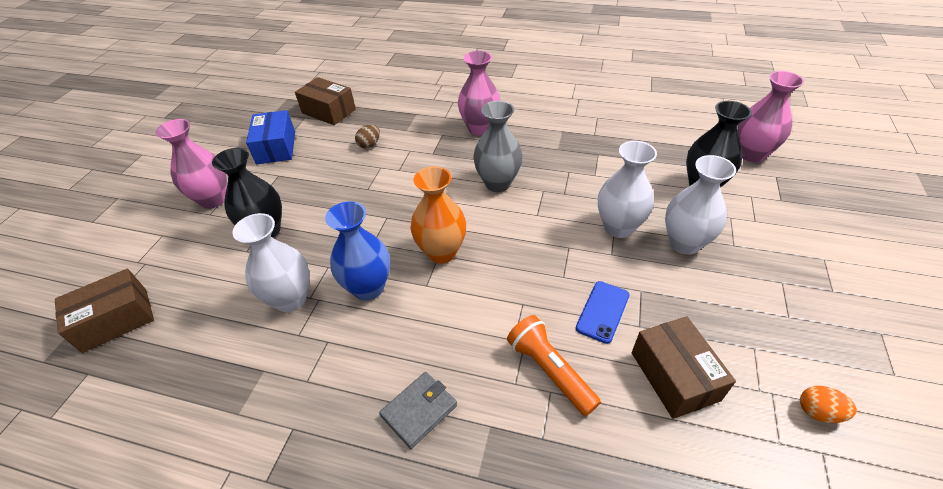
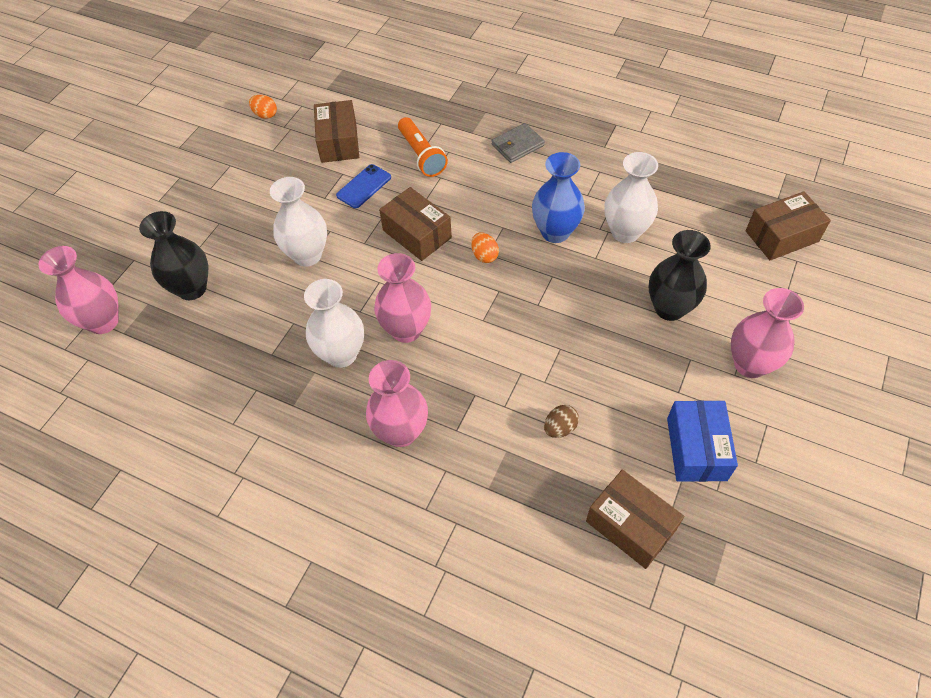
camera: 170 degrees left, 10 degrees up
orange vase [410,166,466,264] -> orange egg [471,232,499,263]
grey vase [473,101,522,192] -> pink vase [374,253,431,343]
white vase [665,155,736,255] -> white vase moved to [304,279,364,368]
none -> brown box [379,187,452,261]

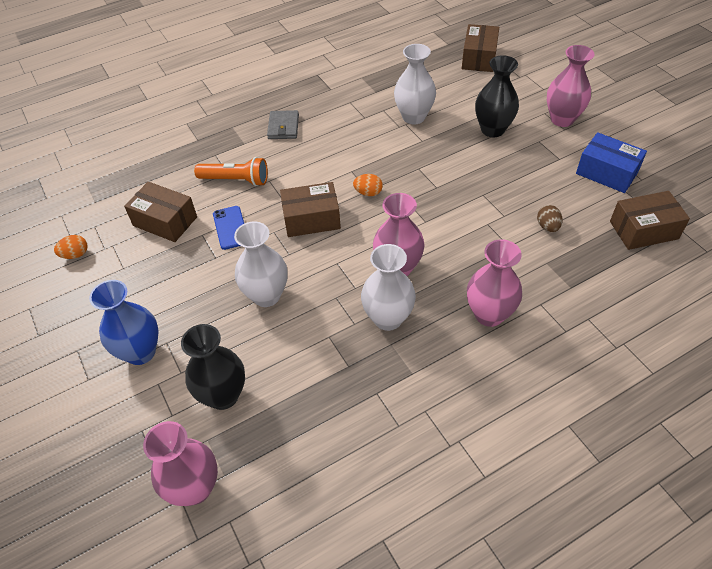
camera: 55 degrees left, 5 degrees down
blue vase [532,152,585,243] -> blue vase moved to [89,280,159,365]

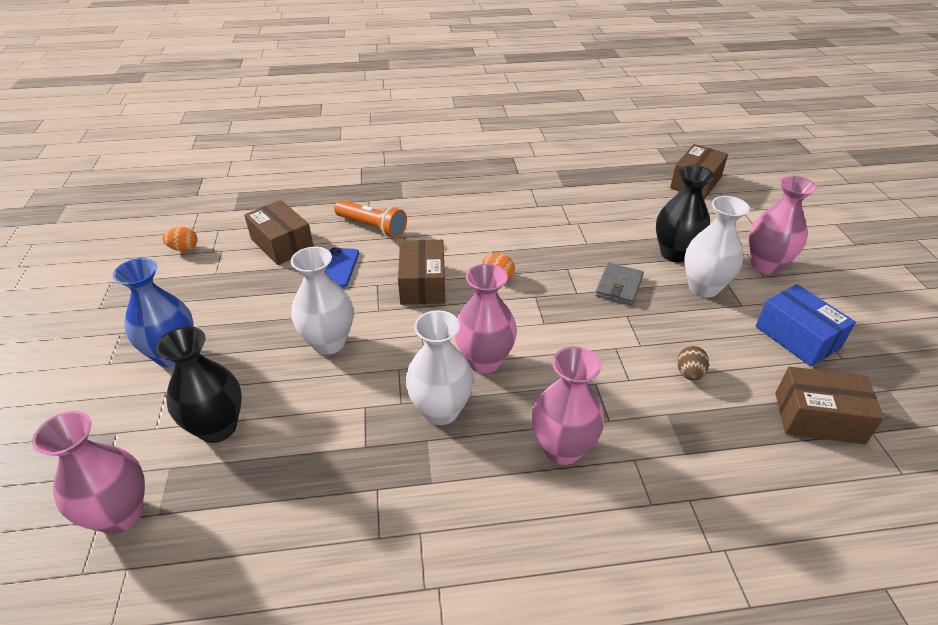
camera: 20 degrees right, 10 degrees down
grey wallet [267,110,299,139] -> grey wallet moved to [595,263,644,305]
brown box [280,182,341,237] -> brown box turned 75 degrees clockwise [398,240,445,305]
white vase [394,44,436,124] -> white vase moved to [684,196,750,297]

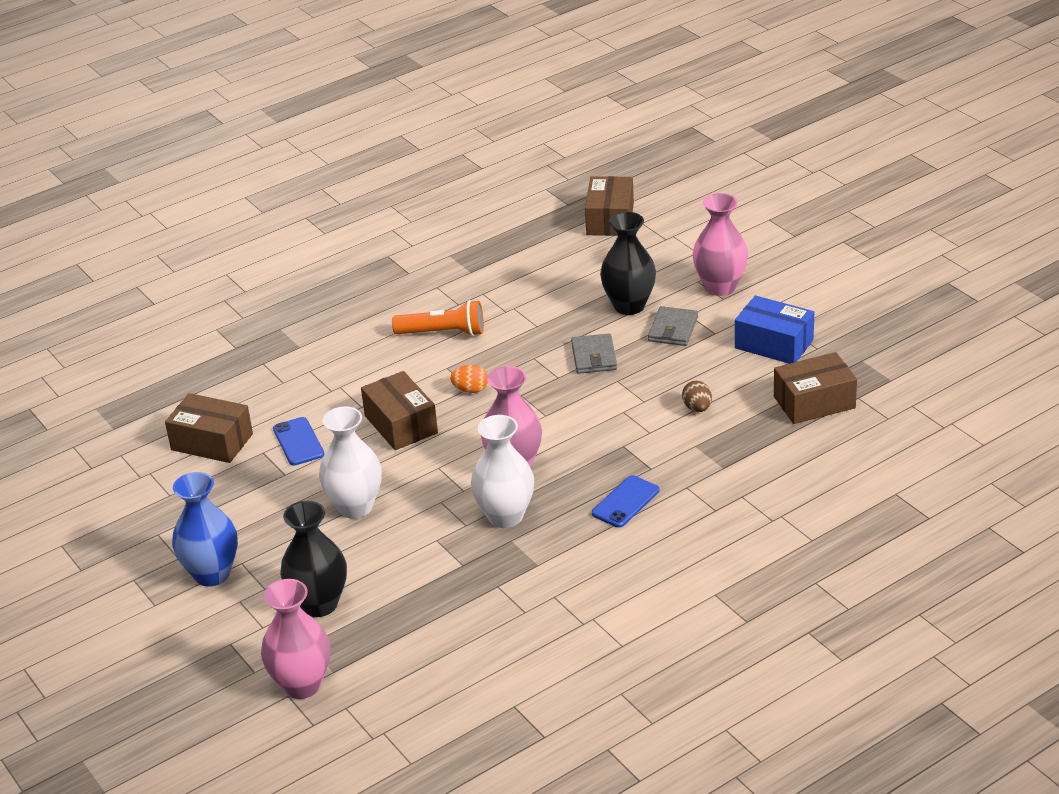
camera: 25 degrees left, 5 degrees down
orange egg [162,227,198,251] -> none
orange flashlight [334,200,407,238] -> orange flashlight moved to [392,300,484,336]
pink vase [532,347,604,465] -> blue phone [592,475,659,528]
white vase [684,196,750,297] -> grey wallet [648,306,698,346]

